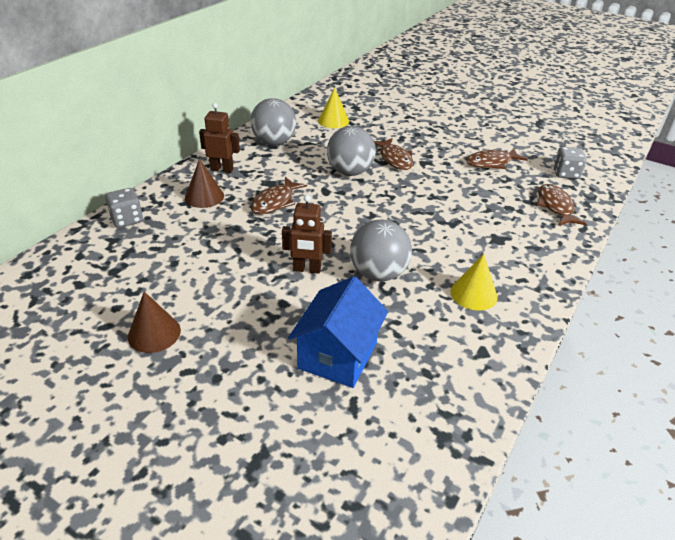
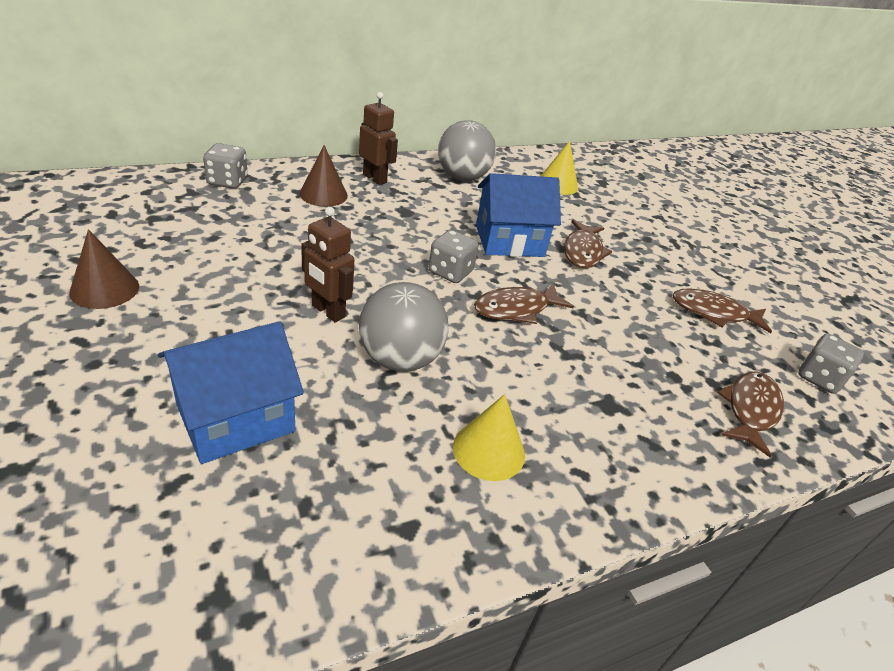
camera: 30 degrees right, 0 degrees up
brown fish [251,177,307,214] -> brown fish moved to [474,283,574,324]
grey ball [327,126,376,176] -> blue house [476,173,561,257]
none -> grey dice [428,230,479,283]

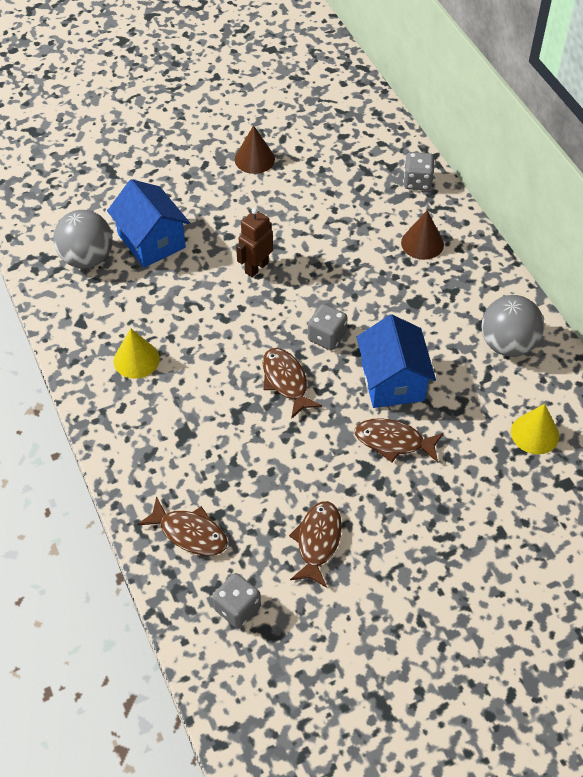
camera: 95 degrees right, 15 degrees up
brown robot [359,92,398,185] -> none
grey ball [359,282,449,372] -> grey ball moved to [53,210,113,268]

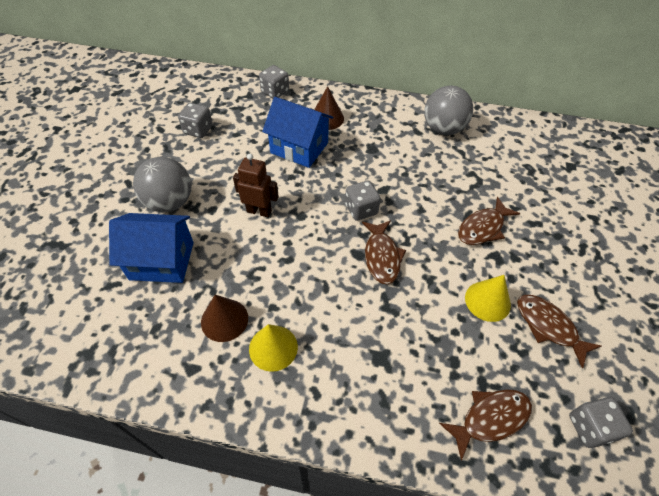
camera: 55 degrees left, 0 degrees up
grey ball [53,210,113,268] -> grey ball moved to [133,157,191,212]
brown cone [235,125,275,174] -> brown cone moved to [201,295,248,342]
brown robot [236,208,273,277] -> brown robot turned 120 degrees clockwise [233,154,279,217]
brown fish [263,348,322,419] -> brown fish turned 105 degrees counterclockwise [362,220,406,284]
blue house [357,314,436,408] -> blue house moved to [262,97,333,168]
yellow cone [511,404,559,454] -> yellow cone moved to [465,275,511,322]
none -> grey dice [178,103,213,138]

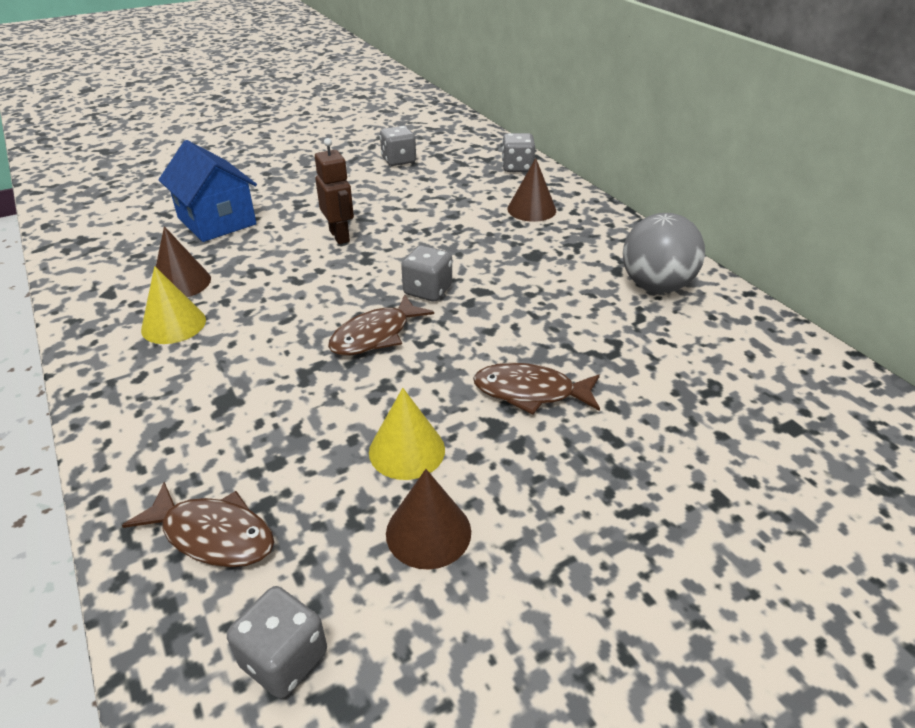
camera: 50 degrees right, 15 degrees down
grey ball [133,157,191,212] -> none
blue house [262,97,333,168] -> none
brown fish [517,295,601,368] -> brown cone [386,469,471,570]

